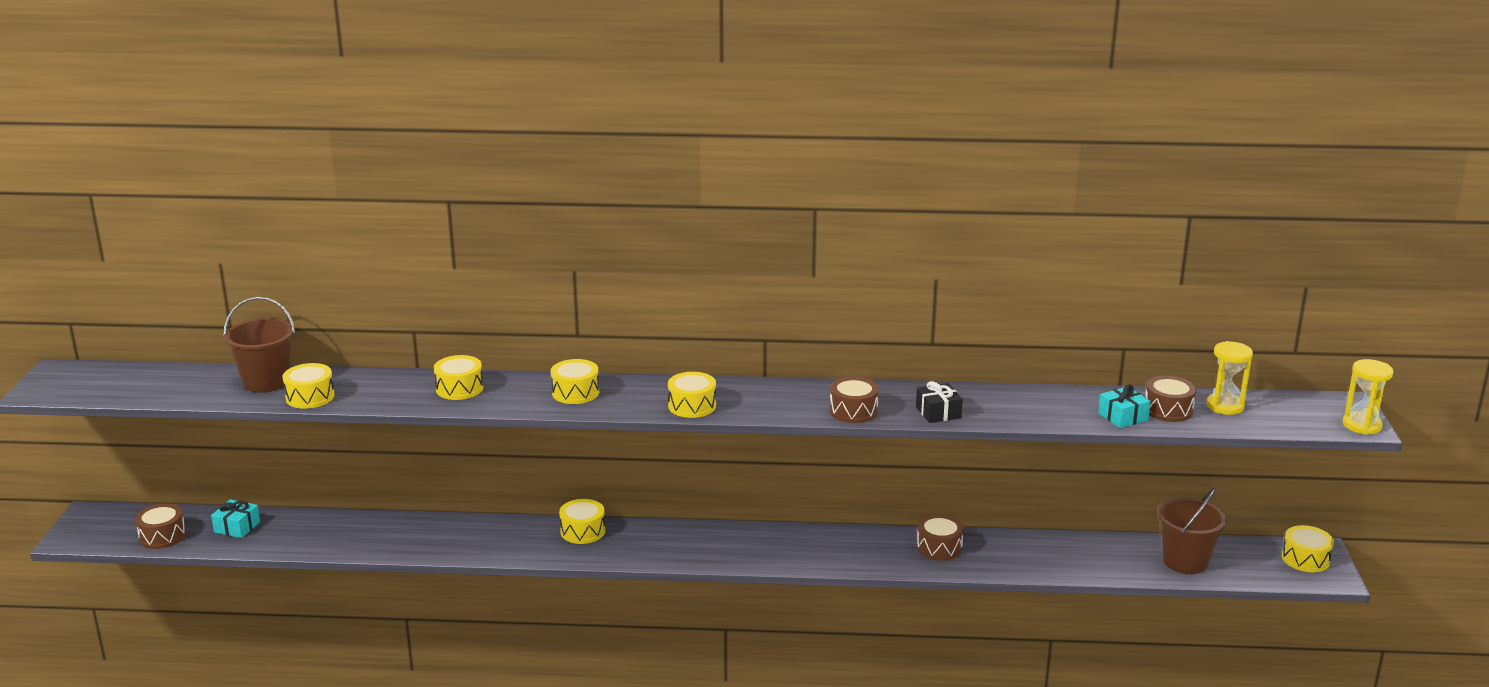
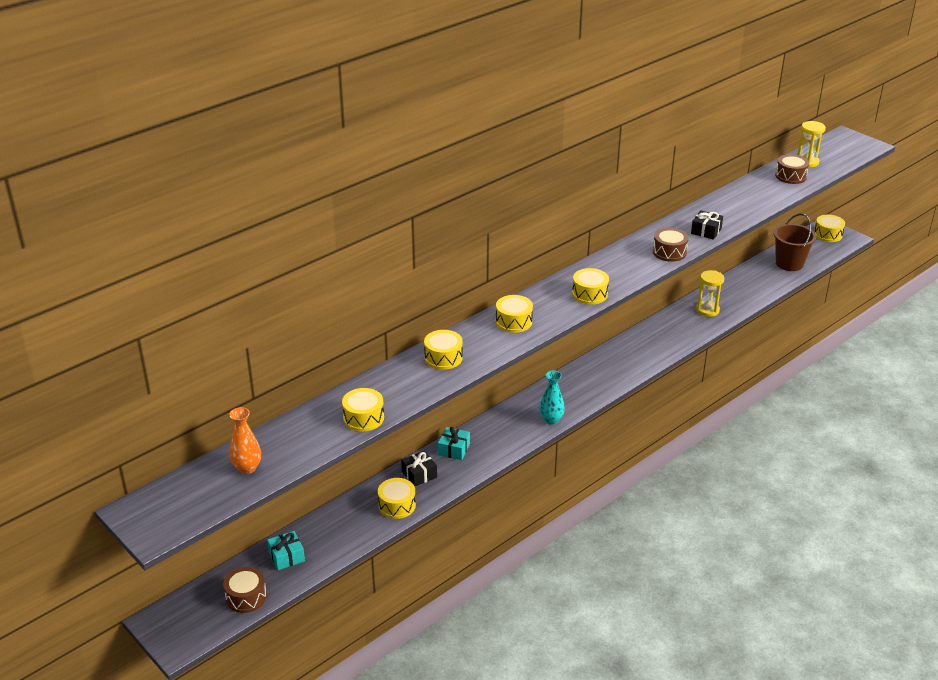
camera: 45 degrees left, 10 degrees up
brown bucket [223,297,295,393] -> none
yellow drum [559,499,605,544] -> yellow drum moved to [378,478,416,519]
brown drum [917,514,964,561] -> none
turquoise gift [1098,385,1151,428] -> turquoise gift moved to [438,427,470,460]
yellow hourglass [1343,359,1393,435] -> yellow hourglass moved to [696,270,724,317]
none -> orange vase [229,407,261,474]
none -> black gift [401,451,437,486]
none -> turquoise vase [539,370,565,425]

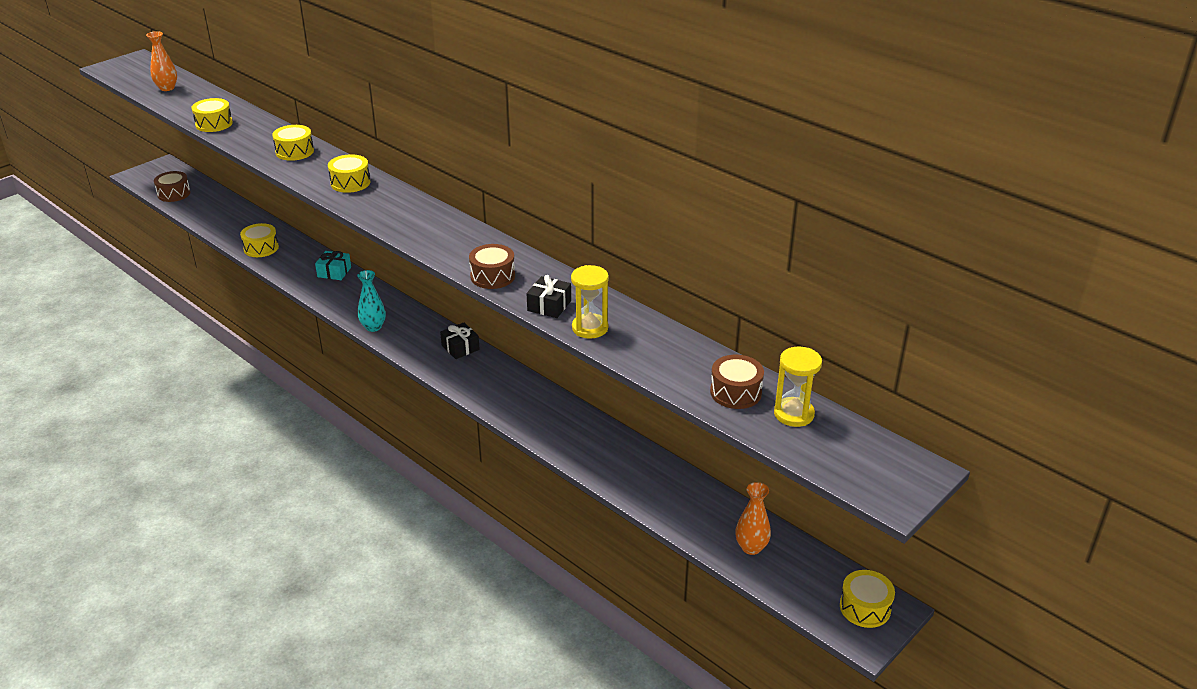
camera: 85 degrees right, 0 degrees up
turquoise gift [267,531,305,570] -> none
black gift [401,451,437,486] -> black gift moved to [440,323,480,359]
yellow drum [572,268,609,304] -> none
yellow hourglass [696,270,724,317] -> yellow hourglass moved to [571,265,609,339]
brown bucket [774,213,816,271] -> orange vase [735,482,771,555]

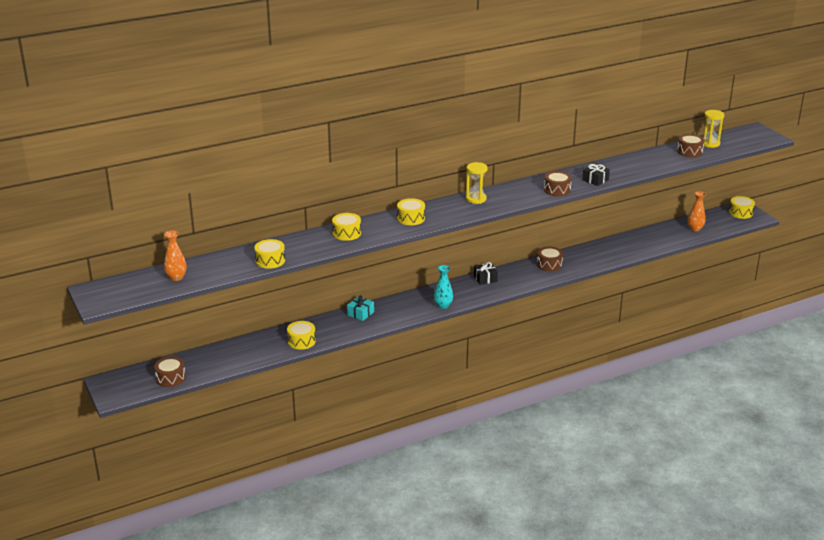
camera: 70 degrees left, 5 degrees down
yellow hourglass [571,265,609,339] -> yellow hourglass moved to [466,162,488,204]
none -> brown drum [537,247,563,272]

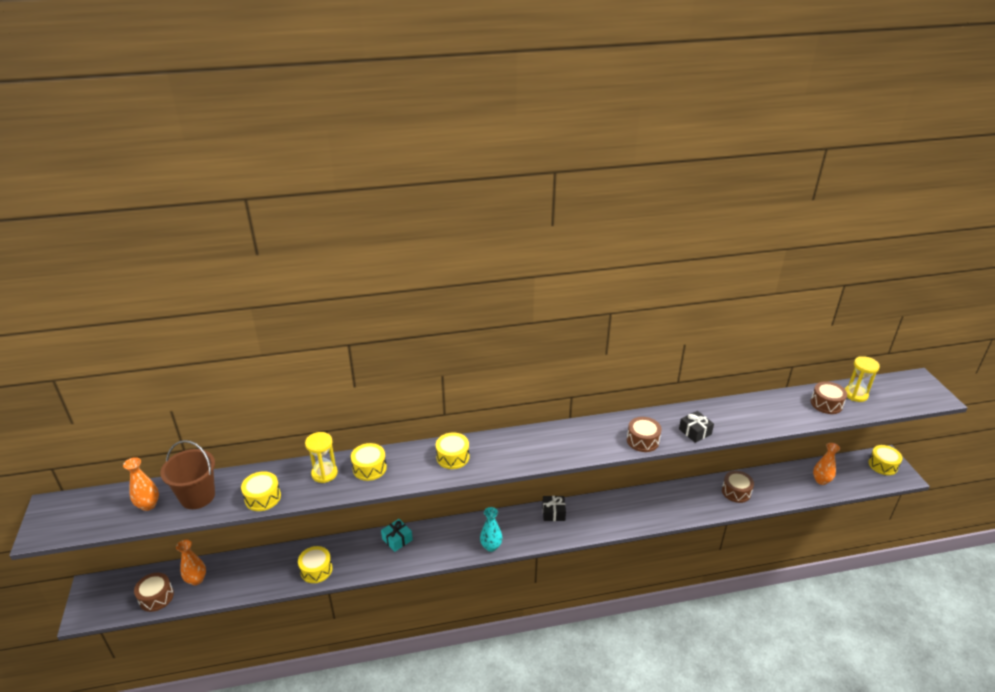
camera: 15 degrees right, 5 degrees up
yellow hourglass [466,162,488,204] -> yellow hourglass moved to [305,432,338,483]
brown drum [537,247,563,272] -> brown drum moved to [722,471,754,503]
none -> brown bucket [160,440,215,509]
none -> orange vase [176,540,206,585]

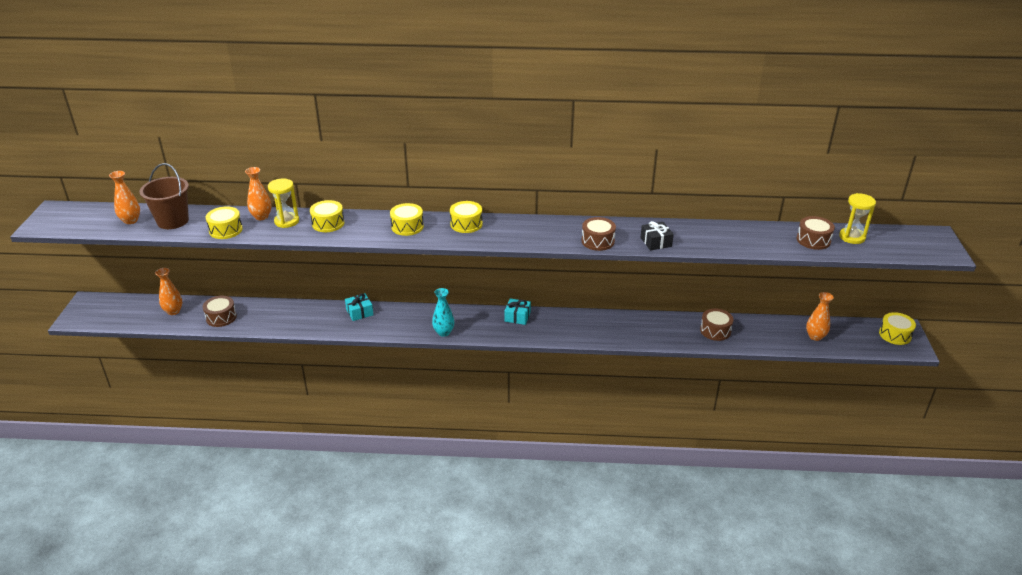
camera: 15 degrees right, 0 degrees up
brown drum [134,573,174,612] -> brown drum moved to [203,296,237,327]
yellow drum [298,546,333,583] -> yellow drum moved to [450,201,482,233]
black gift [542,496,566,521] -> turquoise gift [504,298,531,325]
none -> orange vase [245,167,272,220]

